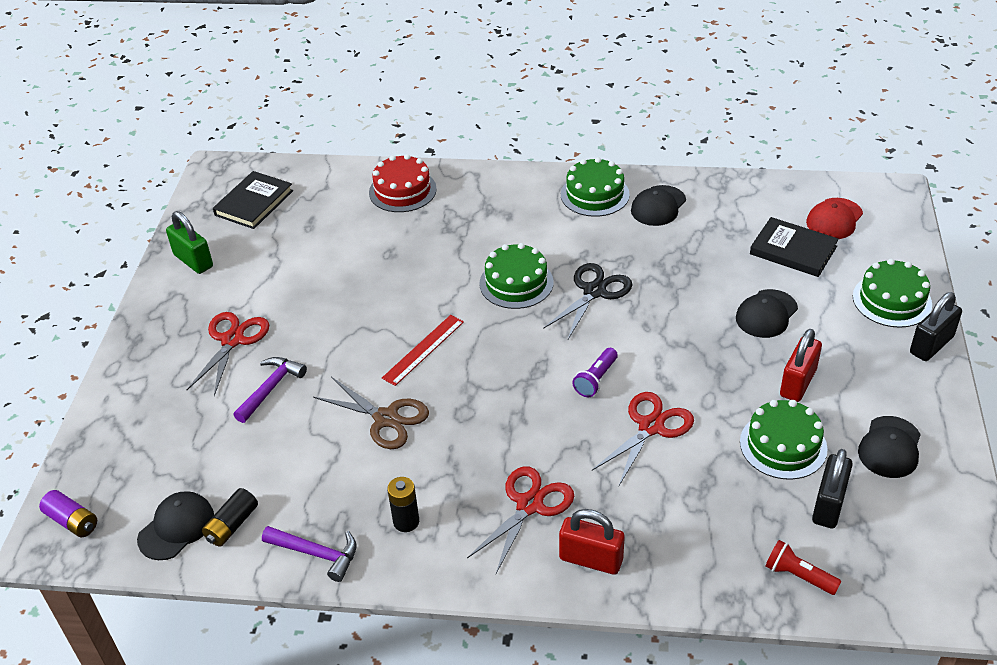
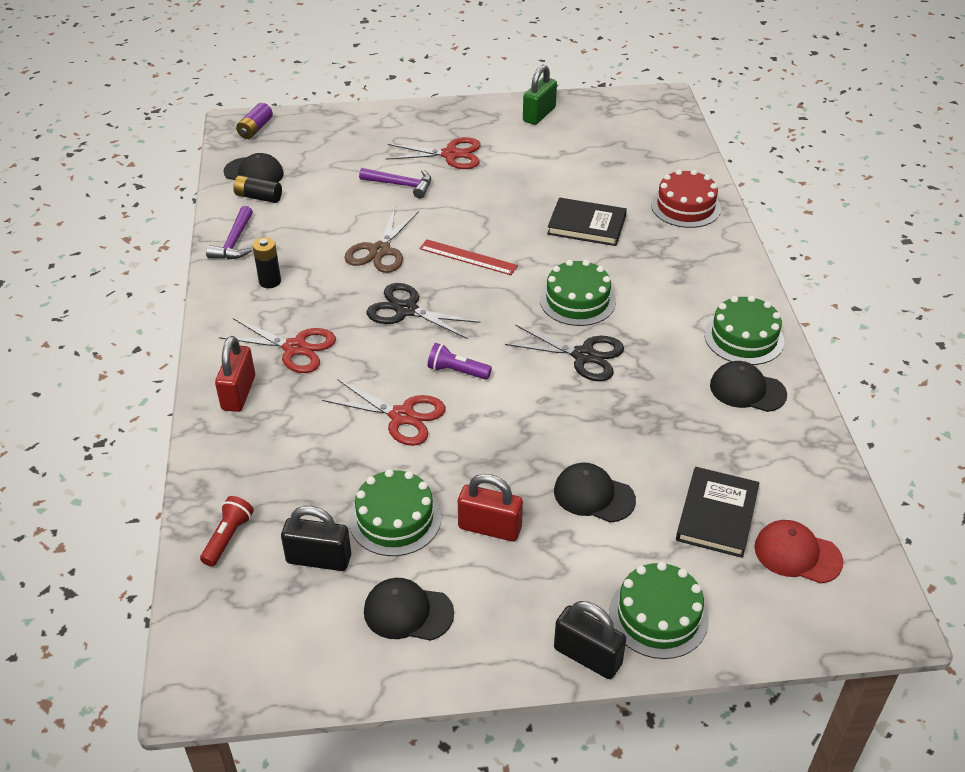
camera: 75 degrees right, 0 degrees up
black book [213,171,293,229] -> black book moved to [547,198,627,246]
none -> black scissors [367,283,481,339]

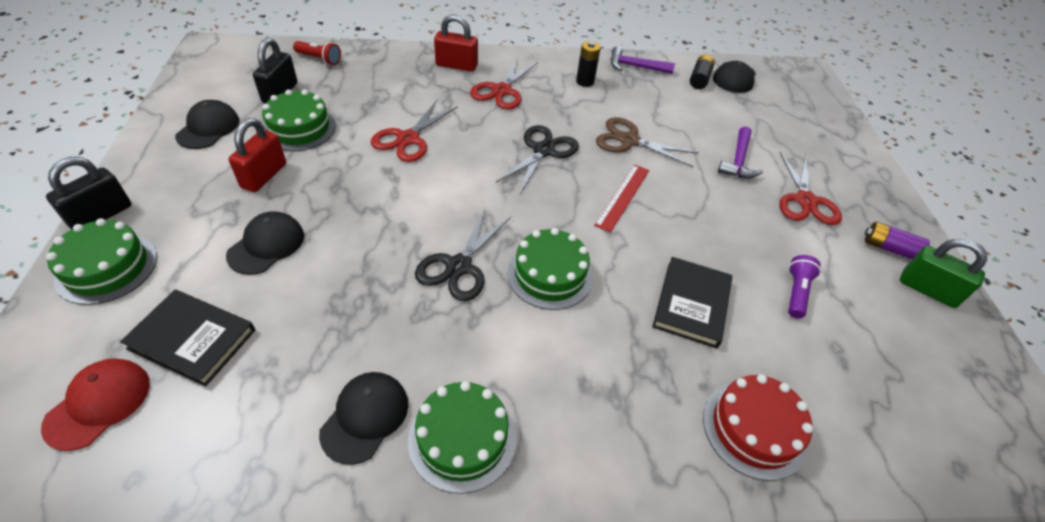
camera: 90 degrees right, 5 degrees up
purple battery [236,103,273,139] -> purple battery moved to [865,222,930,259]
purple flashlight [427,343,492,380] -> purple flashlight moved to [788,255,821,319]

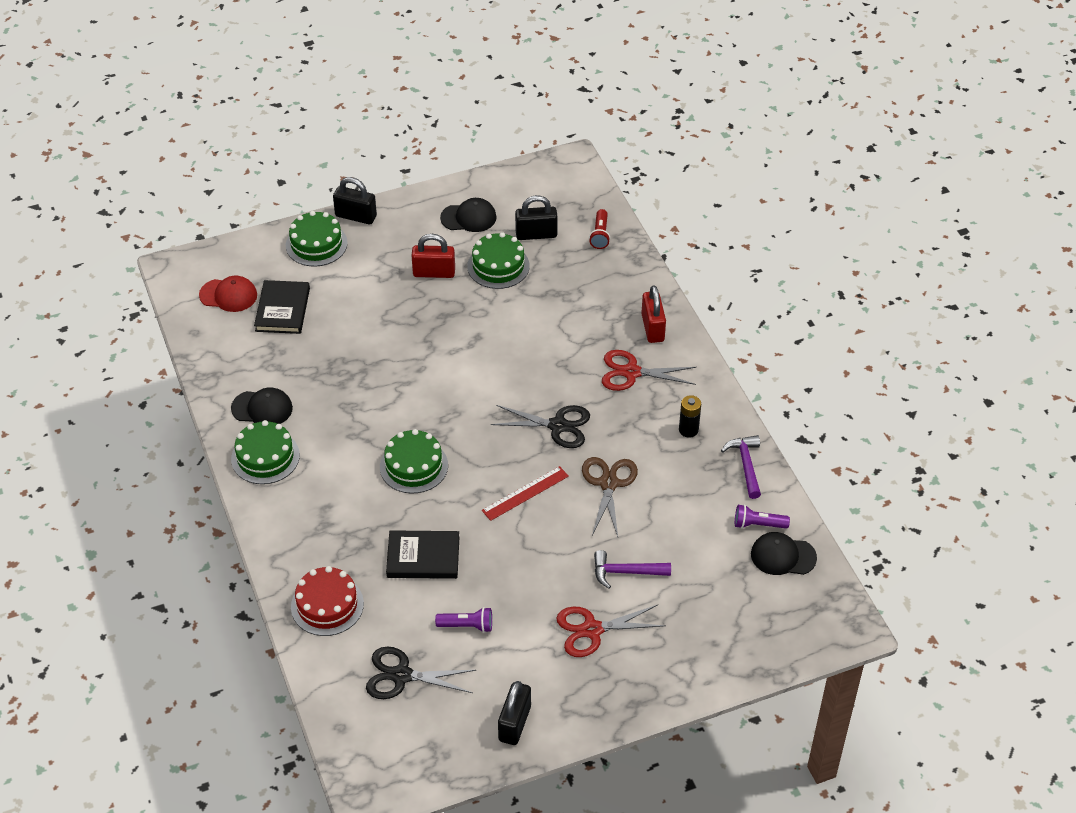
camera: 75 degrees right, 0 degrees up
black cap [226,211,304,275] -> none
red scissors [371,100,458,162] -> none
black scissors [415,208,511,301] -> black scissors moved to [366,647,476,699]
red ruler [594,165,649,233] -> red ruler turned 45 degrees counterclockwise [482,466,569,521]
black battery [690,55,715,89] -> purple flashlight [735,504,790,529]
purple battery [865,222,930,259] -> none
green padlock [900,239,987,308] -> black padlock [498,681,531,745]

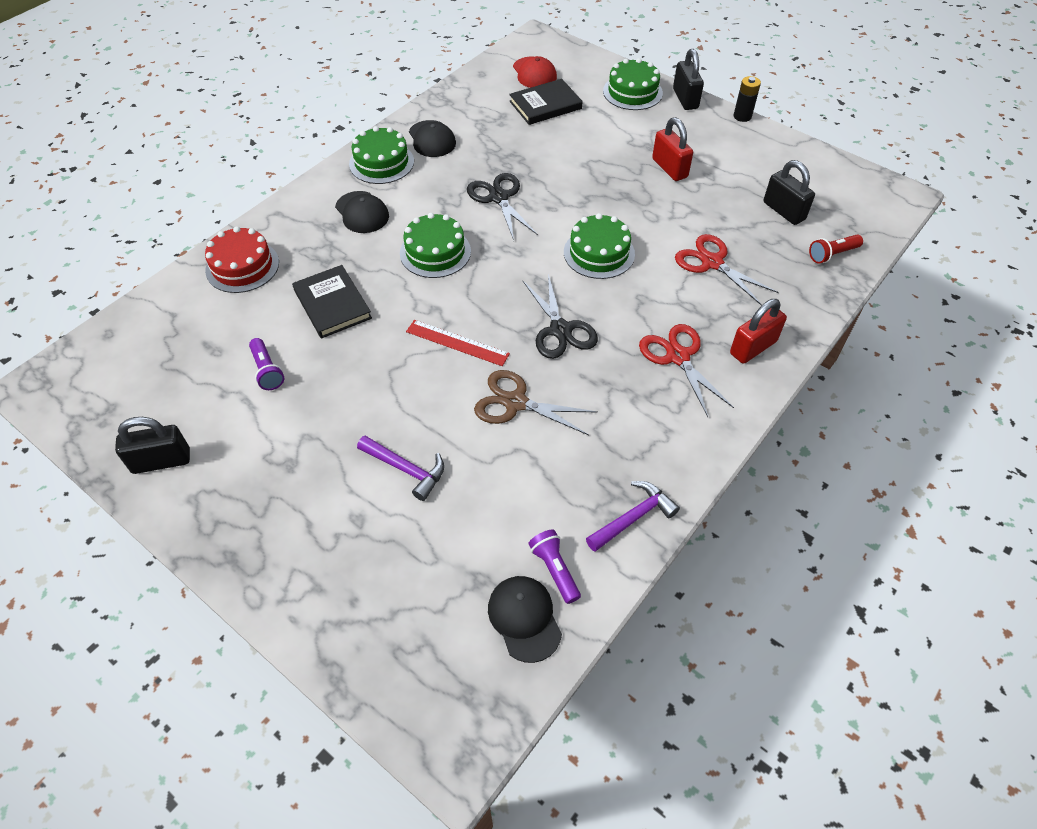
camera: 60 degrees right, 5 degrees up
black scissors [366,647,476,699] -> black scissors moved to [467,173,538,240]
black cap [440,198,497,232] -> black cap moved to [335,191,389,233]
green cake [467,232,530,289] -> green cake moved to [564,213,635,279]
red scissors [556,605,666,657] -> red scissors moved to [675,234,779,306]
brown scissors [582,457,638,537] -> brown scissors turned 135 degrees counterclockwise [474,370,597,435]
purple hammer [594,550,671,589] -> purple hammer turned 150 degrees clockwise [357,436,444,501]
black battery [679,395,701,438] -> black battery moved to [734,76,761,122]

